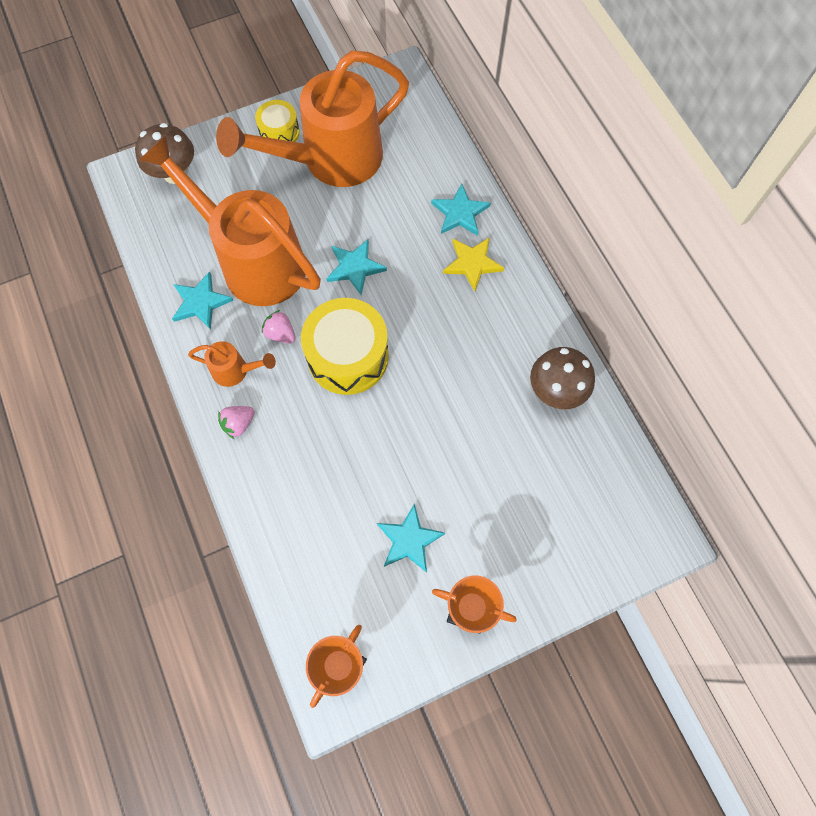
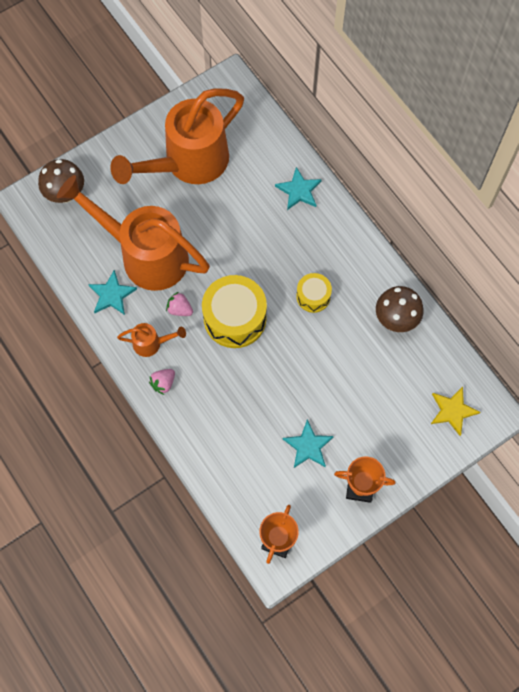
camera: 10 degrees left, 0 degrees up
yellow drum [255,100,300,142] -> yellow drum moved to [296,273,332,313]
turquoise star [326,239,387,295] -> none
yellow star [443,237,504,292] -> yellow star moved to [431,387,480,436]

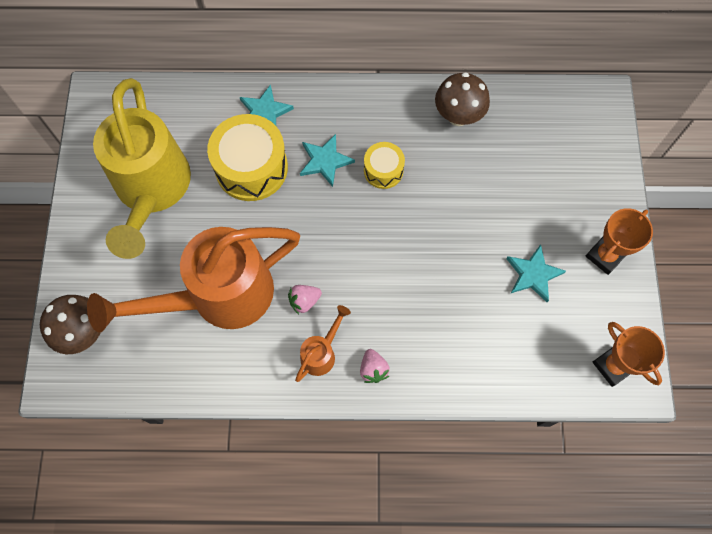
camera: 55 degrees left, 0 degrees up
turquoise star [88,270,137,315] -> turquoise star moved to [300,134,355,187]
orange watering can [110,88,244,184] -> yellow watering can [93,78,191,259]
yellow drum [202,275,267,348] -> yellow drum moved to [207,114,288,201]
yellow star [431,387,480,436] -> none

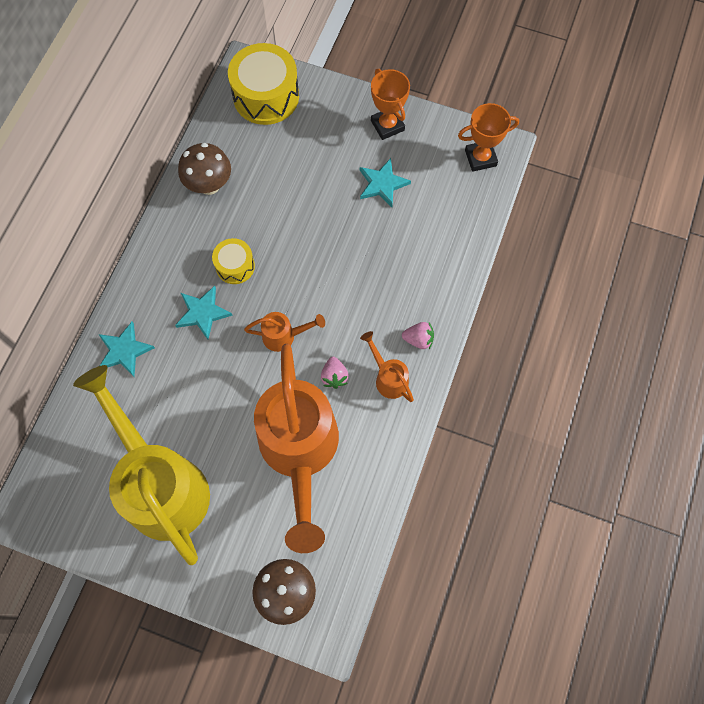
camera: 70 degrees left, 0 degrees up
yellow watering can [93,78,191,259] -> yellow watering can turned 135 degrees counterclockwise [73,365,210,565]
yellow drum [207,114,288,201] -> yellow drum moved to [228,43,299,125]
none -> orange watering can [244,312,325,352]

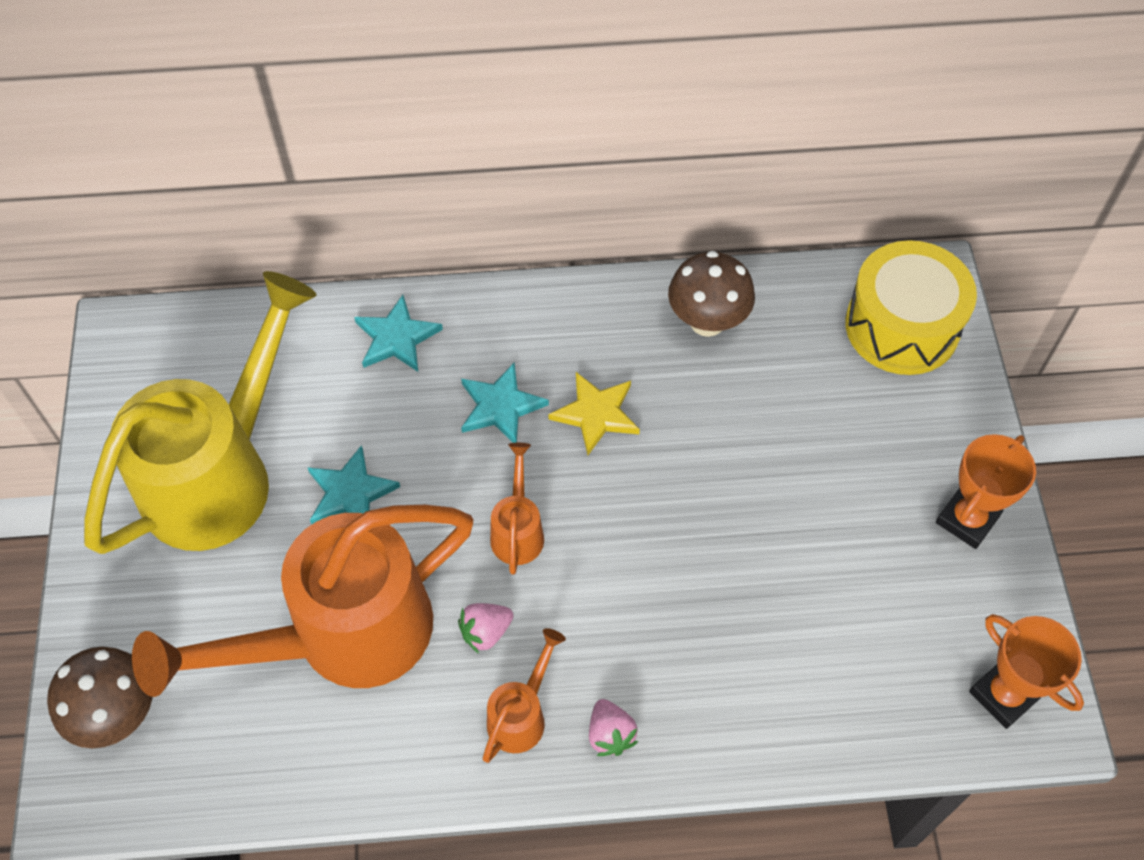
camera: 65 degrees right, 10 degrees down
yellow drum [212,238,255,284] -> yellow star [549,372,640,455]
orange watering can [244,312,325,352] -> orange watering can turned 150 degrees counterclockwise [490,443,544,575]
turquoise star [360,158,411,207] -> turquoise star moved to [307,445,400,524]

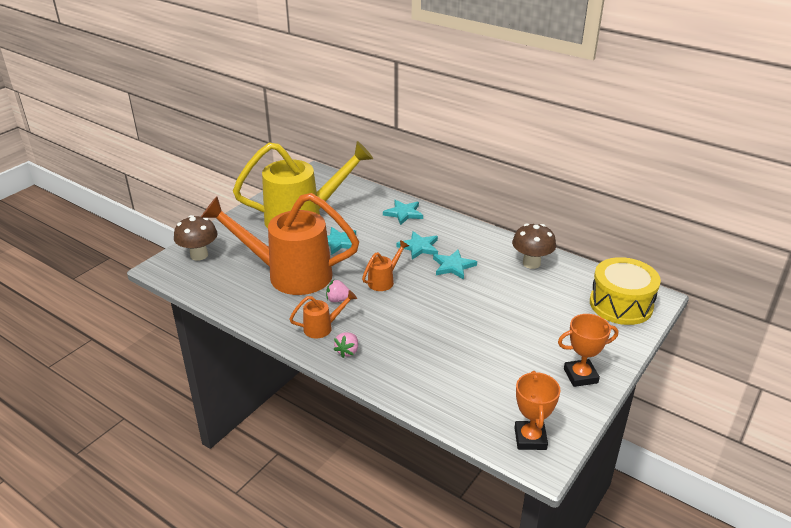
camera: 40 degrees right, 25 degrees down
yellow star [549,372,640,455] -> turquoise star [433,250,477,280]

